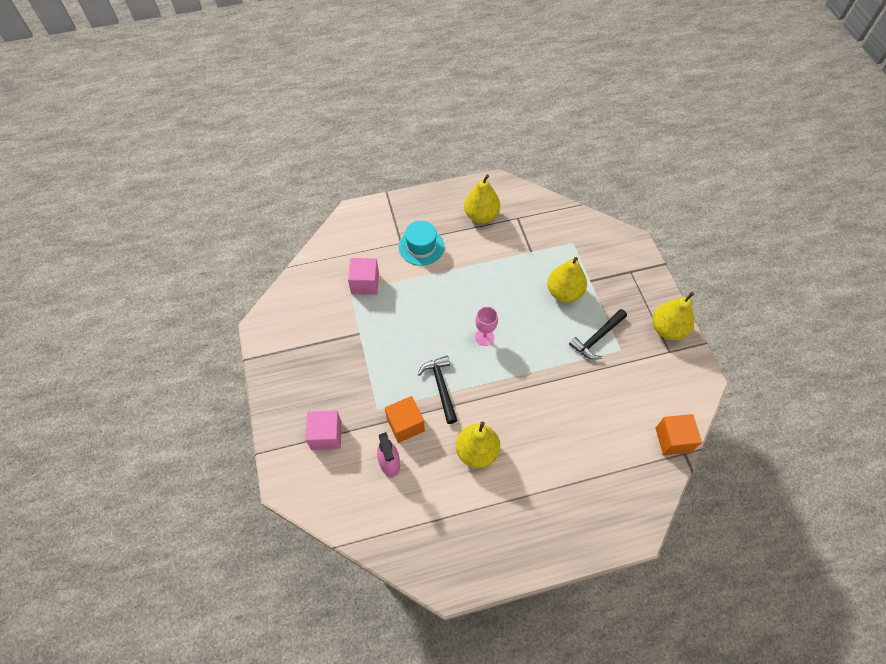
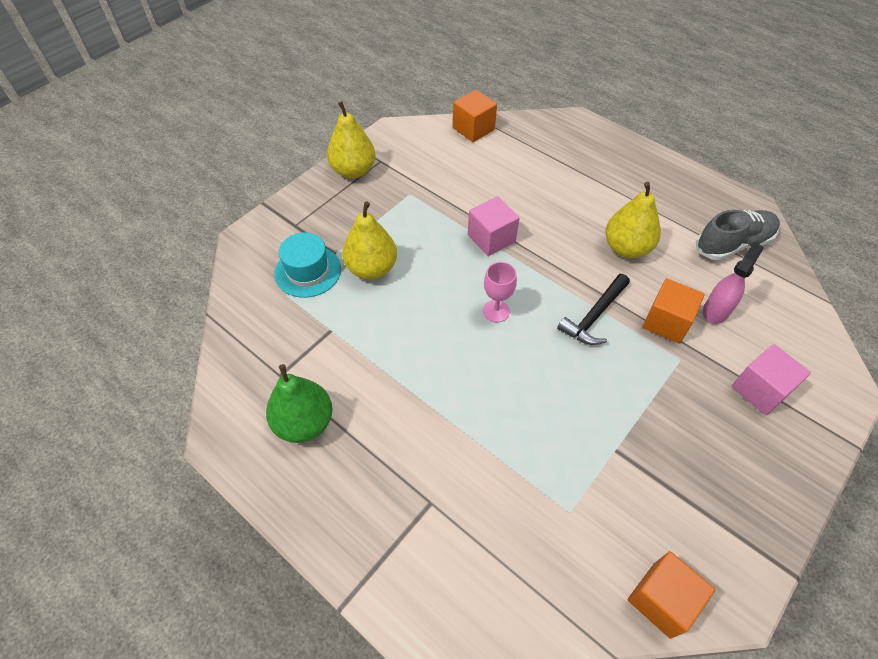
camera: 125 degrees left, 5 degrees down
pink cube [348,258,379,295] -> pink cube moved to [468,196,519,256]
turquoise hat [399,221,444,266] -> turquoise hat moved to [274,232,341,298]
yellow pear [464,175,500,223] -> green pear [266,364,333,443]
black hammer [569,309,627,360] -> none
none -> orange cube [628,551,716,639]
none -> grey shoe [696,210,780,260]

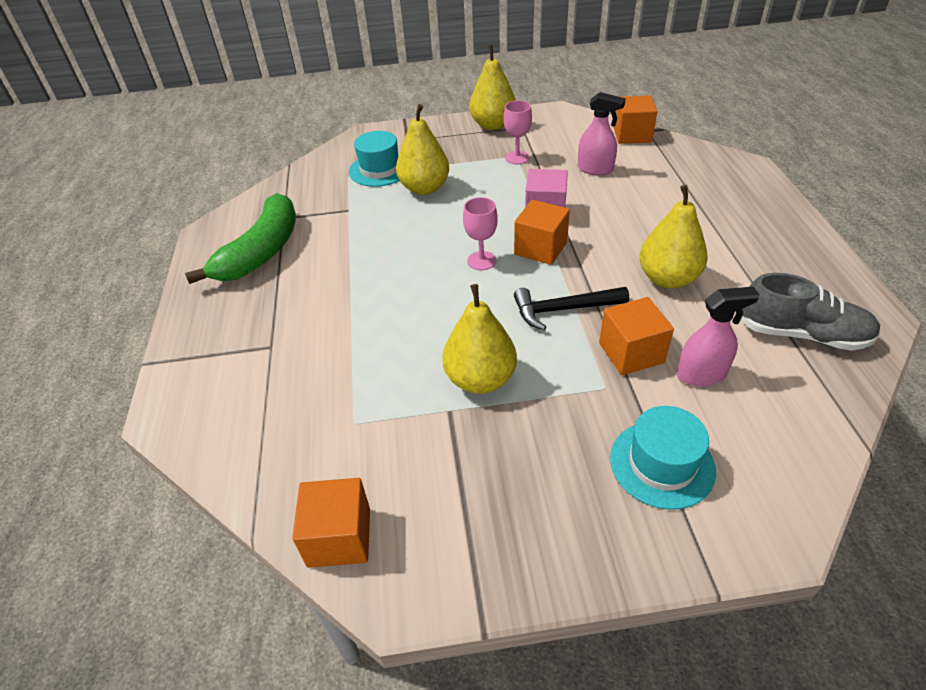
camera: 45 degrees right, 10 degrees down
green pear [266,364,333,443] -> green banana [185,193,296,284]
pink cube [732,344,811,415] -> turquoise hat [610,406,716,510]
none -> yellow pear [442,284,517,394]
none -> pink goblet [504,101,532,164]
none -> orange cube [514,200,570,265]
none -> pink spray bottle [578,92,626,175]

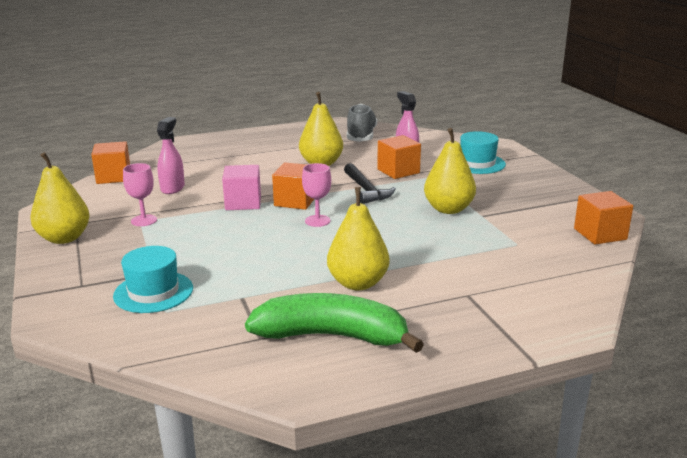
camera: 105 degrees left, 20 degrees down
yellow pear [396,104,449,195] -> yellow pear moved to [327,187,389,290]

